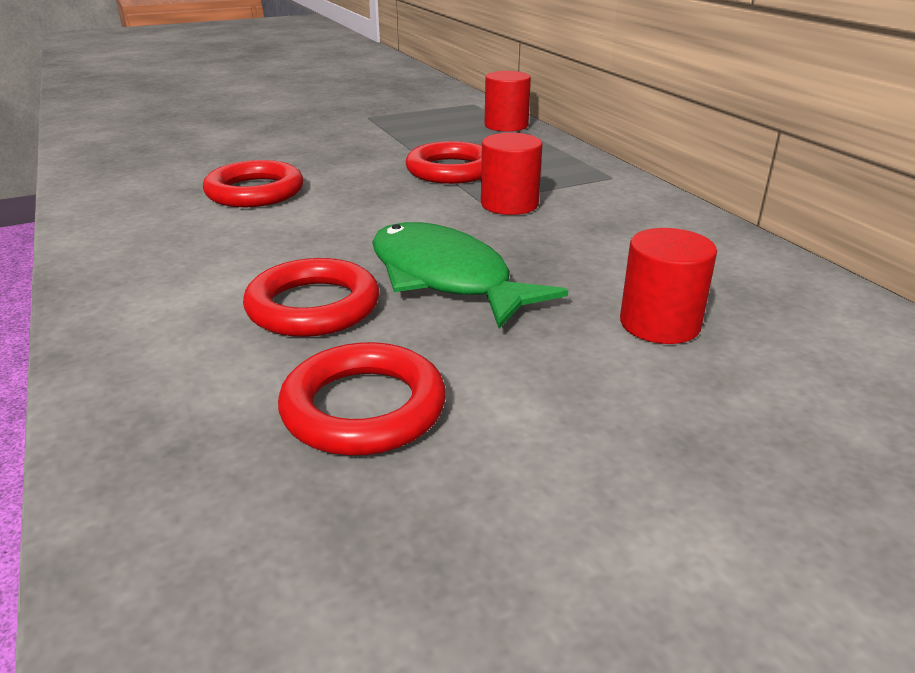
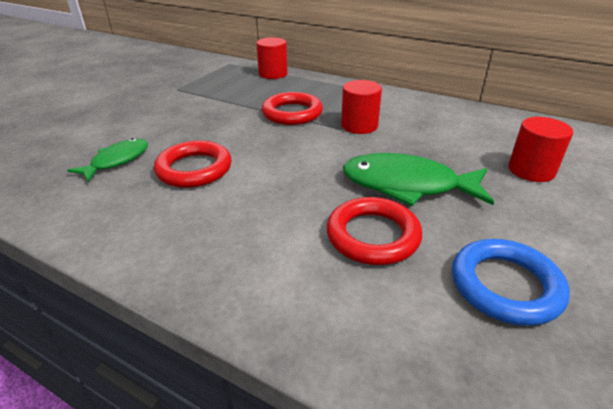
camera: 35 degrees left, 5 degrees up
red ring [278,342,446,456] -> blue ring [452,239,570,326]
none -> green fish [67,138,148,182]

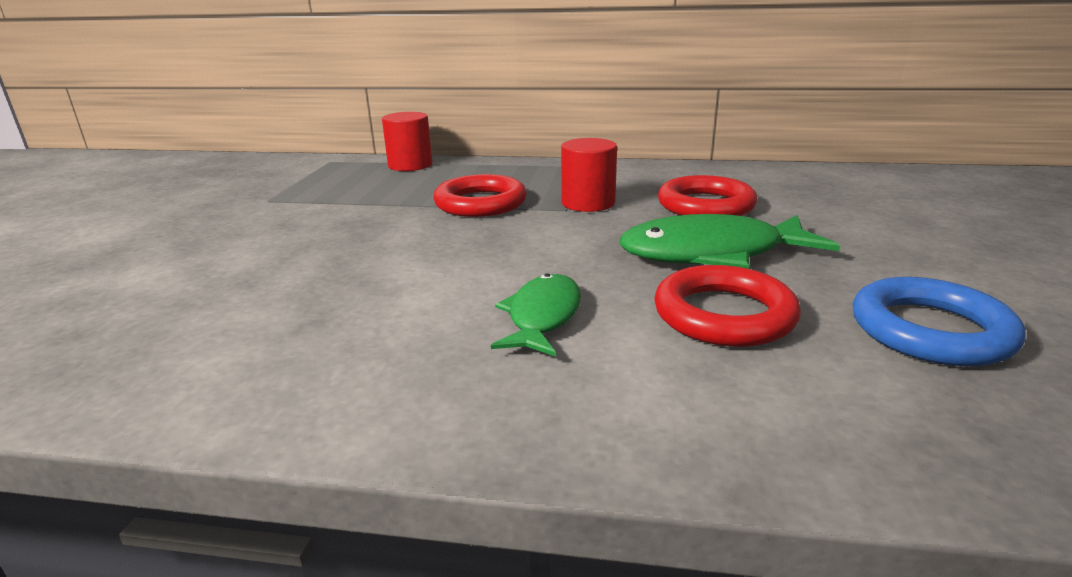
camera: 20 degrees left, 10 degrees down
green fish [67,138,148,182] -> green fish moved to [491,273,581,356]
red ring [154,140,232,188] -> red ring moved to [658,175,757,216]
red cylinder [508,117,573,182] -> none

